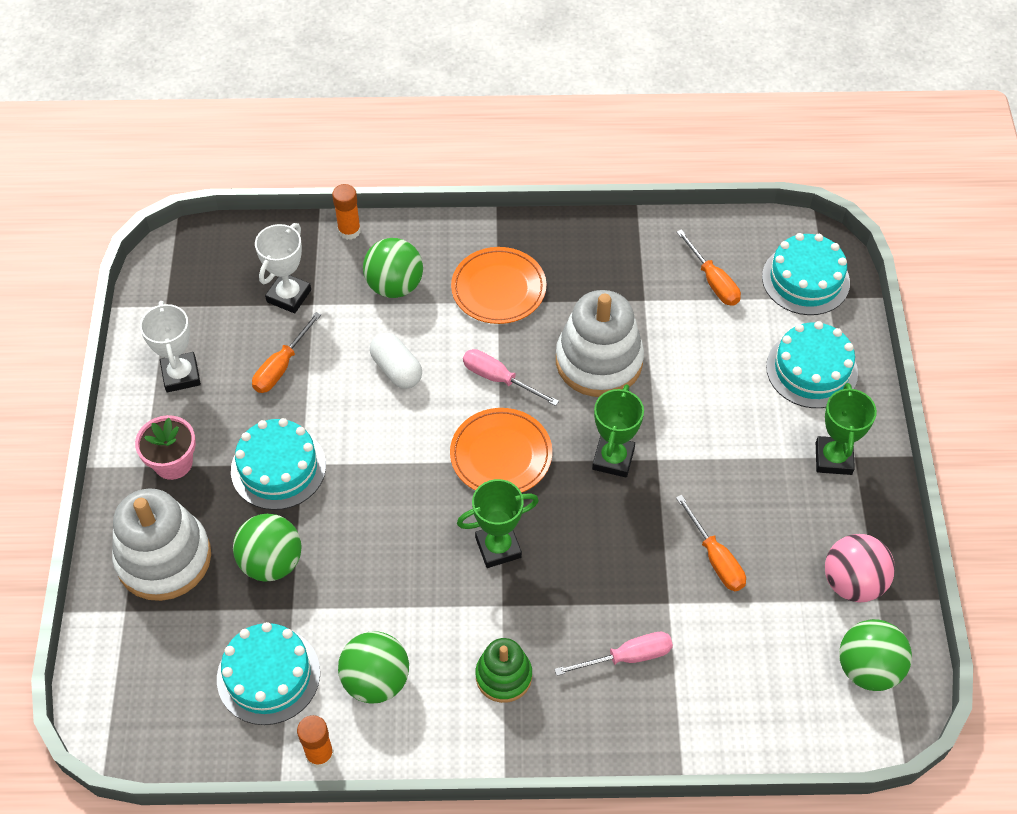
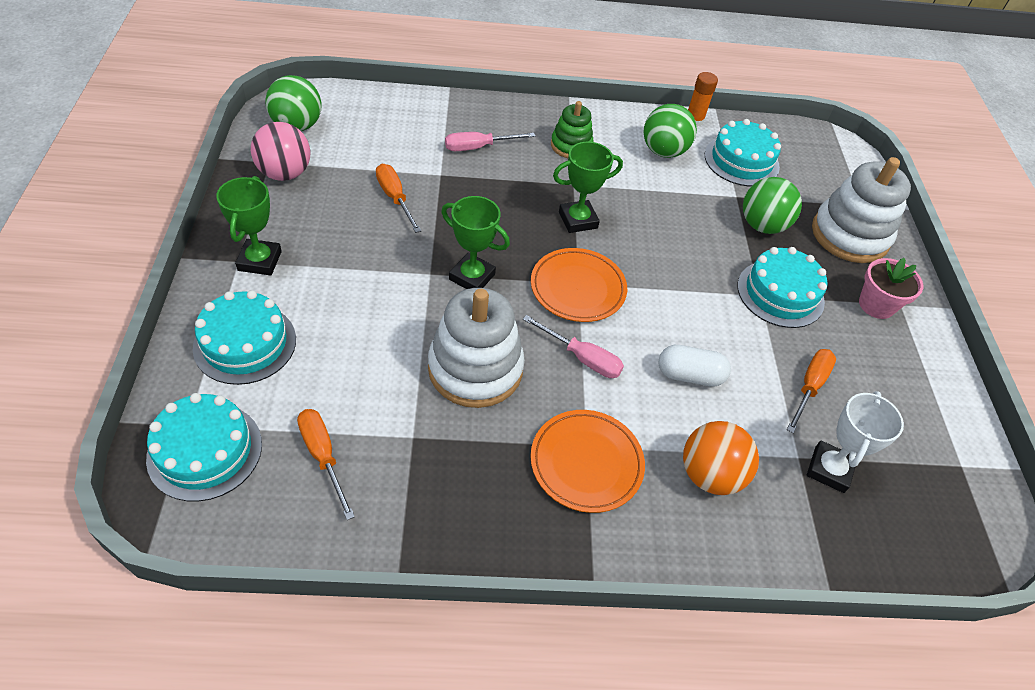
camera: 175 degrees right, 5 degrees down
white trophy [140,301,201,392] -> none
orange glue stick [332,184,361,240] -> none
green ball [363,238,423,298] -> orange ball [683,421,759,495]
white capsule [370,333,422,388] -> white capsule turned 45 degrees counterclockwise [658,345,731,387]
green trophy [592,384,644,477] -> green trophy turned 75 degrees counterclockwise [441,196,510,289]

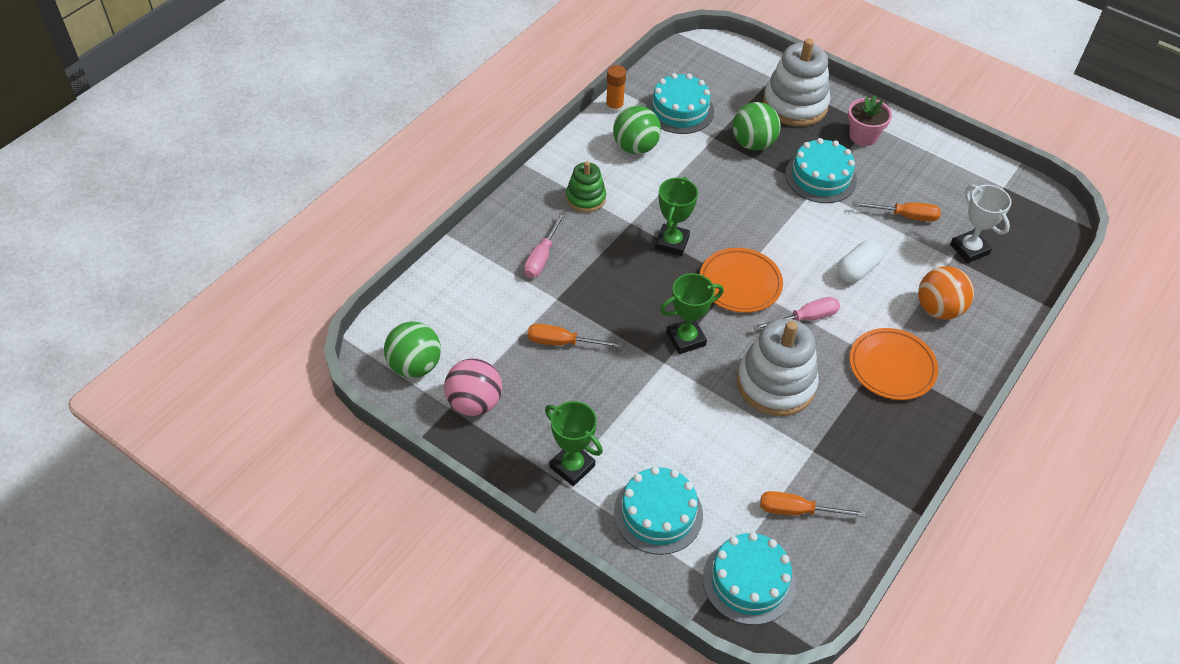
camera: 50 degrees left, 0 degrees up
orange screwdriver [787,349,836,433] -> orange screwdriver turned 120 degrees clockwise [853,202,941,222]

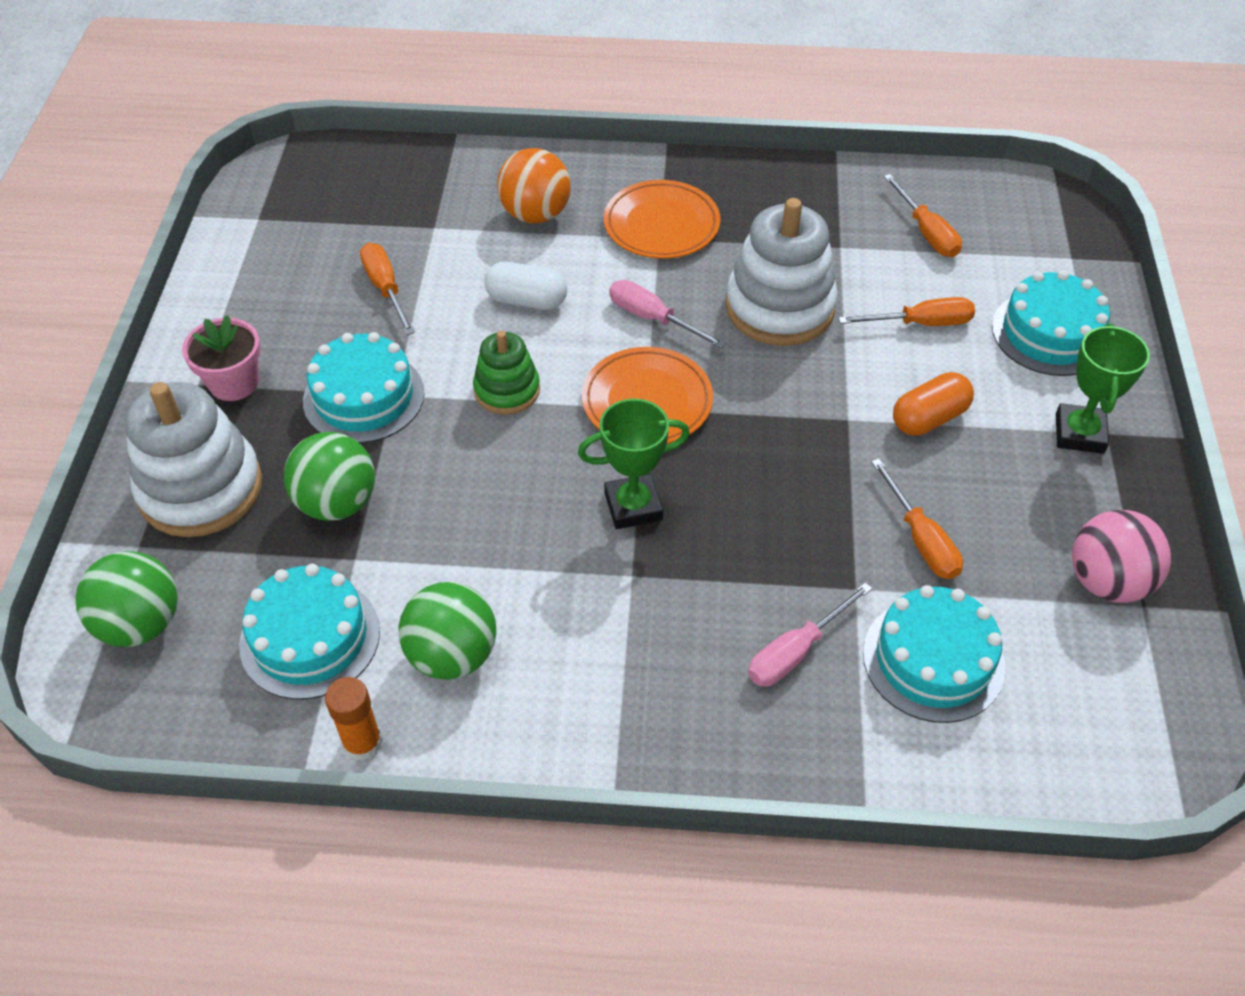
camera: 120 degrees left, 0 degrees up
green ball [384,321,441,378] -> green ball moved to [75,551,178,647]
pink screwdriver [524,212,566,278] -> pink screwdriver turned 150 degrees clockwise [748,582,872,687]
green stacking toy [566,161,606,213] -> green stacking toy moved to [473,331,540,415]
green trophy [660,273,724,354] -> none
turquoise cake [703,532,796,625] -> turquoise cake moved to [863,585,1005,723]
white trophy [950,184,1012,263] -> none
none -> orange screwdriver [839,297,975,326]
none -> orange capsule [893,372,974,436]

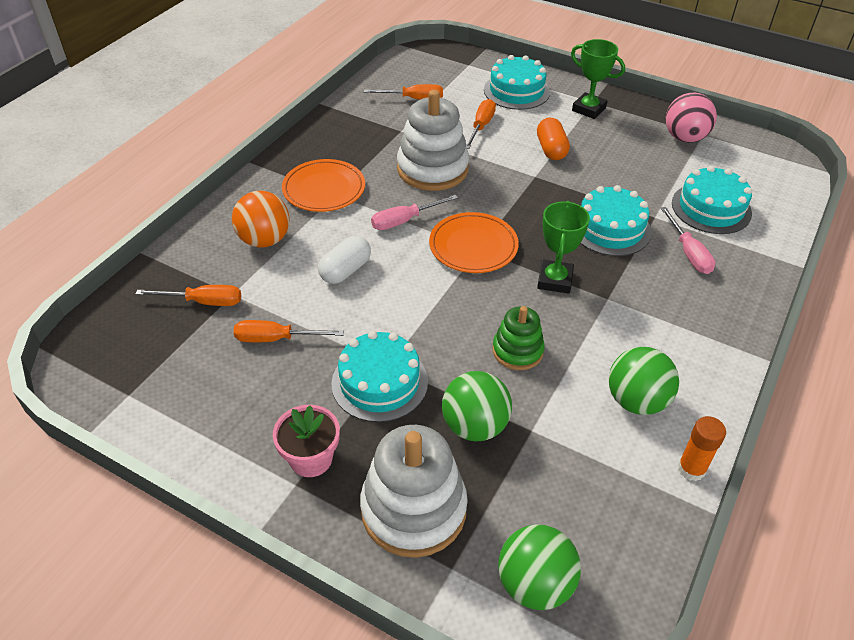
camera: 65 degrees left, 5 degrees down
turquoise cake [239,564,380,700] -> turquoise cake moved to [580,185,652,256]
green stacking toy [473,331,540,415] -> green stacking toy moved to [492,306,545,370]
orange screwdriver [871,458,963,579] -> orange screwdriver moved to [136,285,241,306]

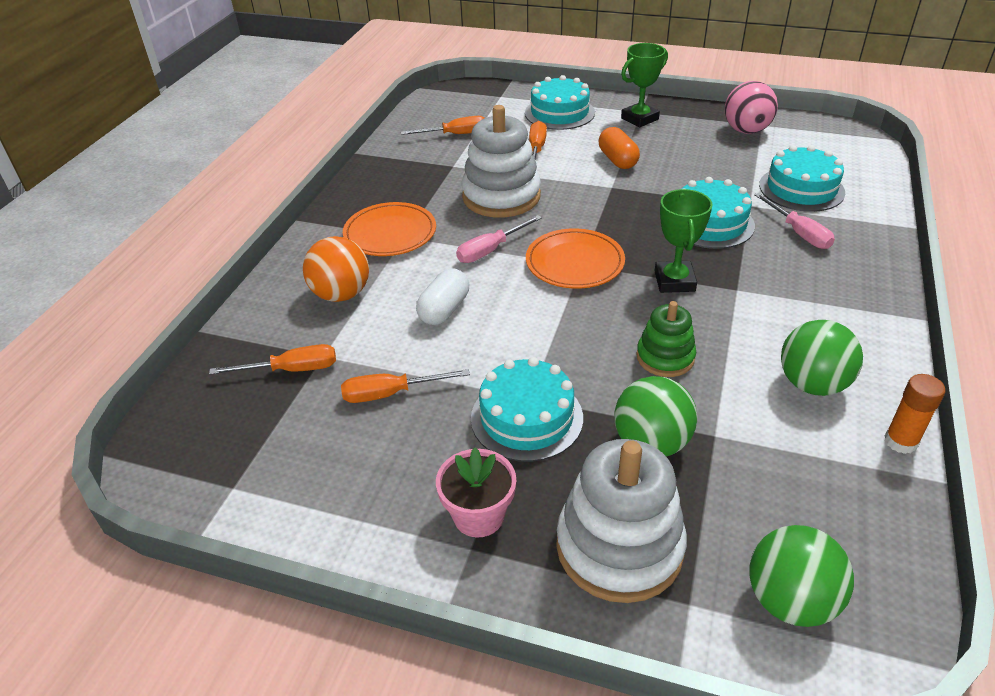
camera: 10 degrees left, 5 degrees down
green trophy [571,39,625,119] -> green trophy turned 60 degrees counterclockwise [621,43,668,128]

